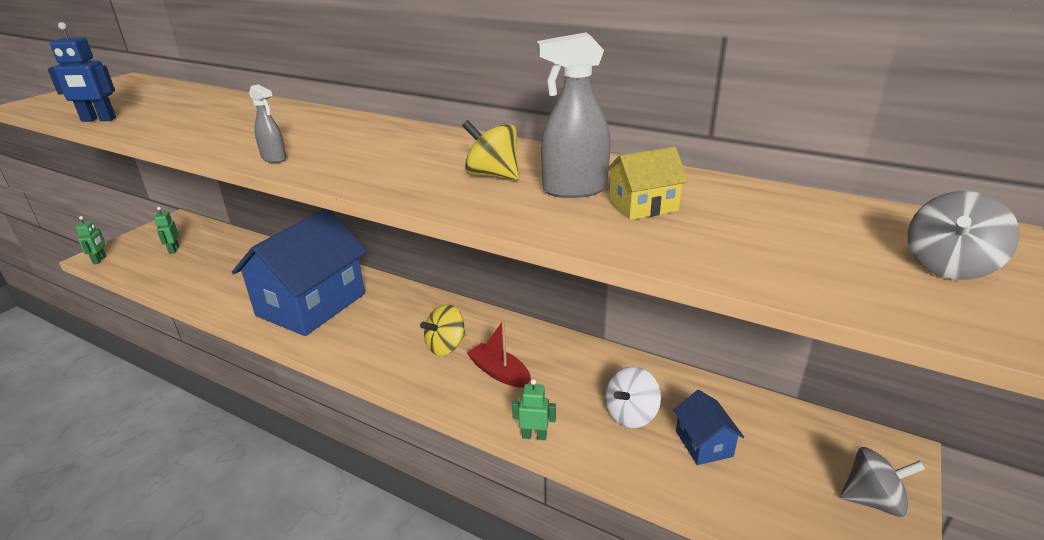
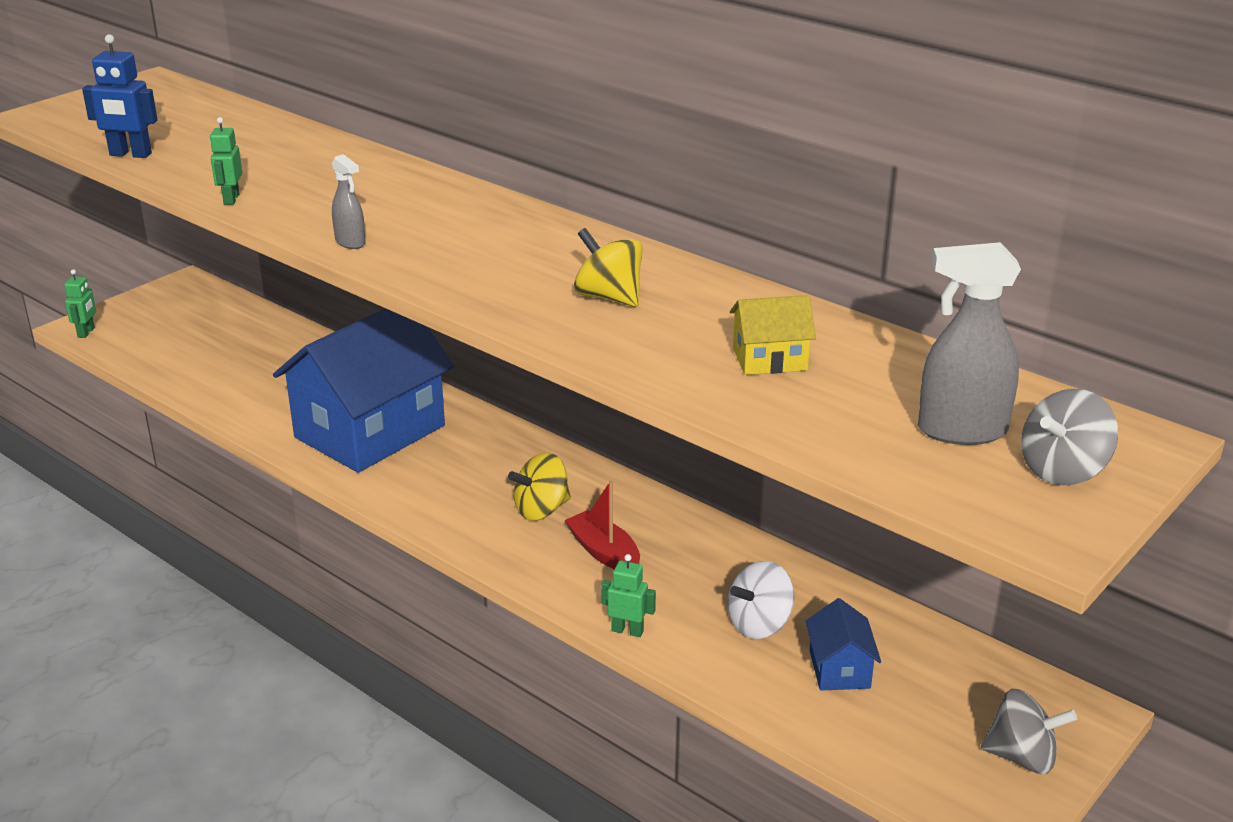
camera: 10 degrees right, 0 degrees up
green robot [154,207,179,254] -> green robot moved to [210,117,242,205]
grey spray bottle [537,32,611,198] -> grey spray bottle moved to [918,242,1021,445]

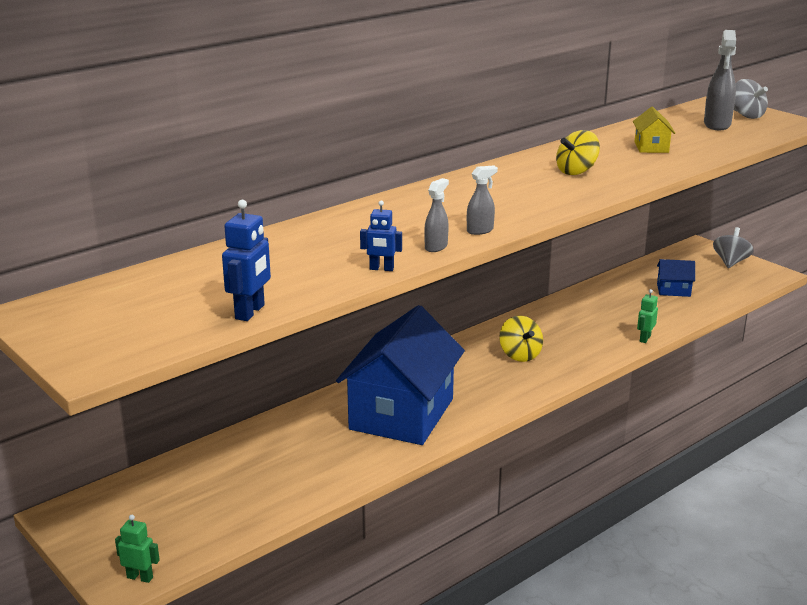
camera: 80 degrees left, 5 degrees down
green robot [210,117,242,205] -> blue robot [360,200,402,271]
blue house [273,308,454,473] -> blue house turned 60 degrees clockwise [336,305,465,445]
red boat [565,481,640,569] -> none
white spinning top [728,561,795,639] -> none
none -> grey spray bottle [424,178,449,252]

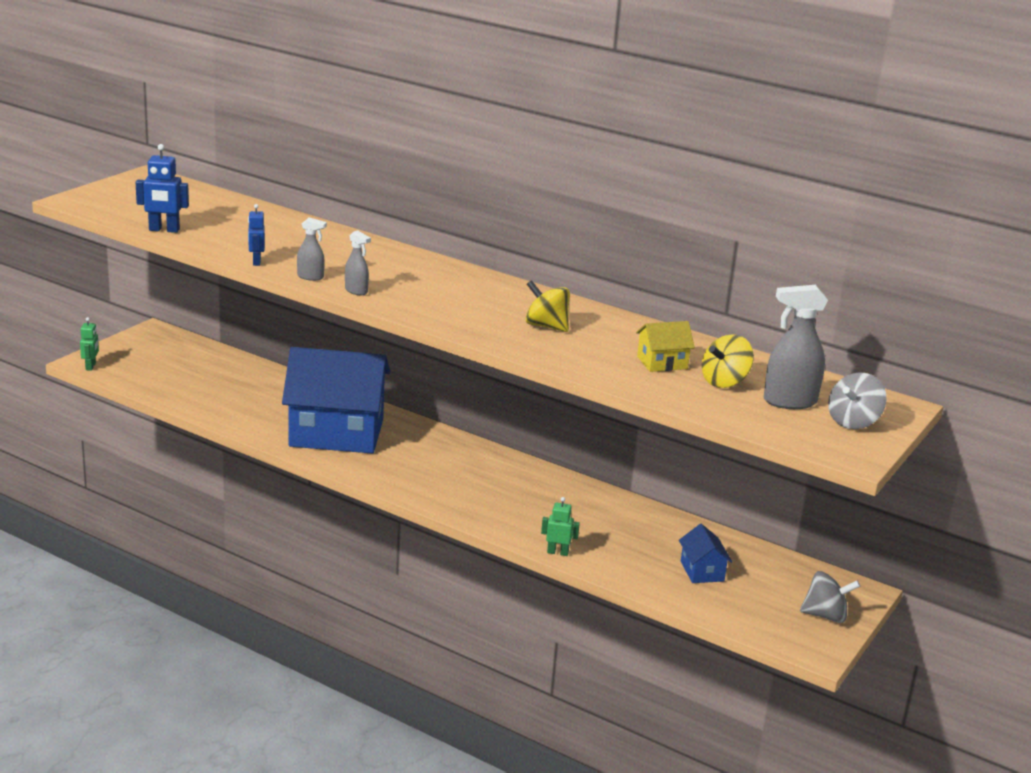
camera: 70 degrees right, 0 degrees up
yellow spinning top [499,316,543,362] -> yellow spinning top moved to [702,334,754,388]

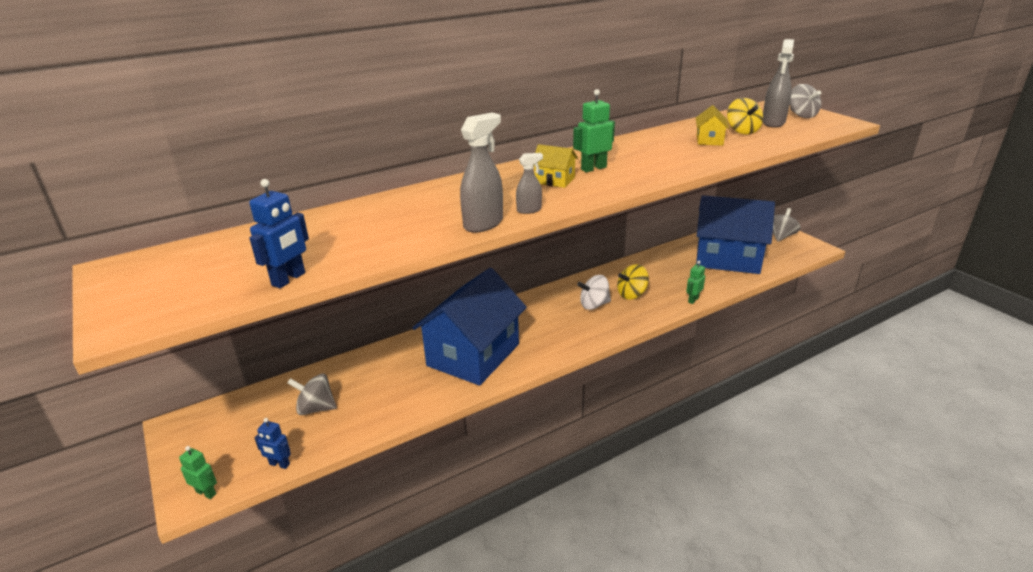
camera: 60 degrees left, 5 degrees up
blue robot [248,204,265,266] -> blue robot moved to [255,418,291,469]
grey spray bottle [297,218,327,281] -> grey spray bottle [460,113,503,233], size x1.79
yellow spinning top [526,280,570,332] -> yellow spinning top moved to [617,264,649,300]
blue house [679,524,732,583] -> blue house [696,195,775,274], size x2.41
none -> grey spinning top [287,374,337,415]
none -> yellow house [534,144,578,188]
none -> green robot [573,89,615,172]
none -> white spinning top [577,275,611,310]

